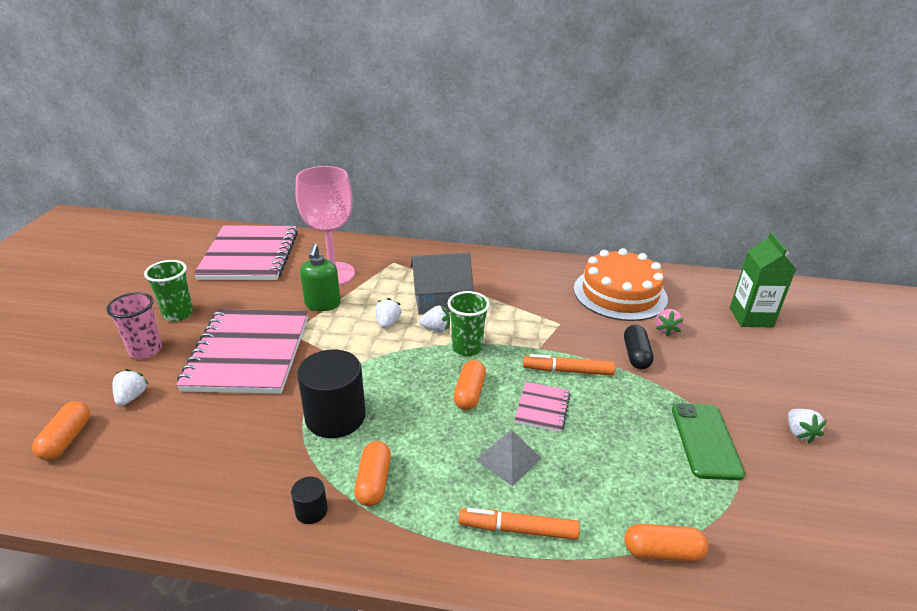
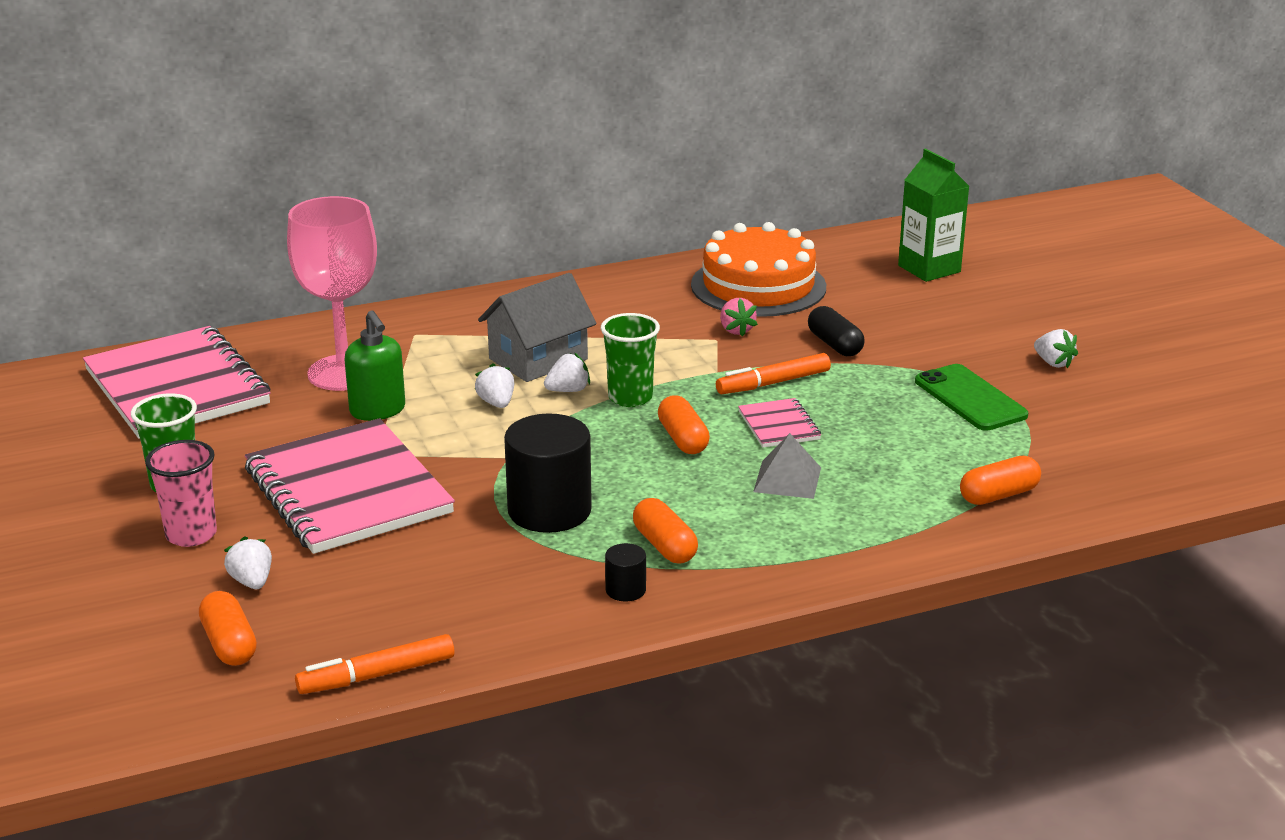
camera: 30 degrees left, 5 degrees down
orange marker [458,508,580,540] -> orange marker moved to [295,634,455,694]
pink strawberry [655,309,683,336] -> pink strawberry moved to [720,298,758,337]

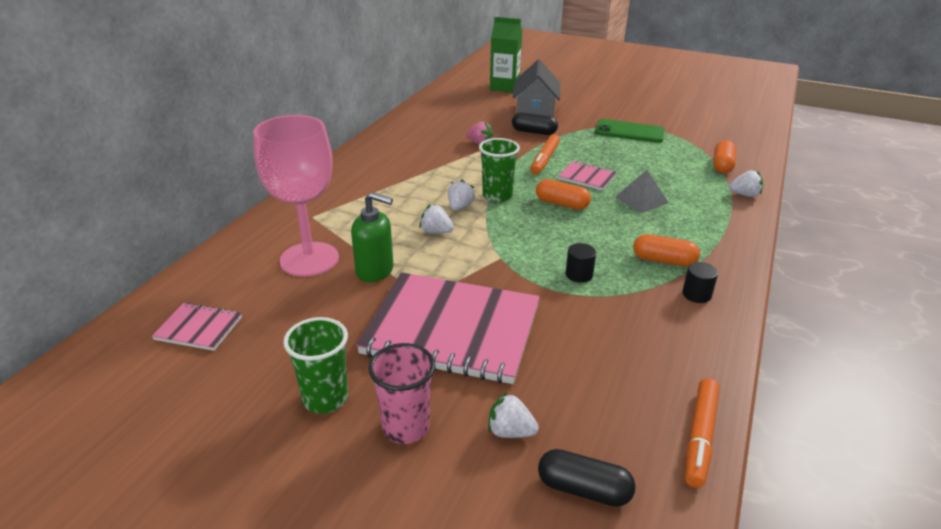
camera: 45 degrees left, 5 degrees up
pink notebook [83,326,271,439] -> pink notebook [152,303,242,351], size x0.44
orange capsule [199,591,257,666] -> black capsule [538,449,636,507]
grey house [478,273,597,382] -> grey house moved to [513,60,560,117]
black cylinder [504,414,592,533] -> black cylinder [566,243,596,283], size x0.45
orange cake [691,222,826,317] -> none
white strawberry [1034,329,1078,369] -> white strawberry moved to [729,170,763,197]

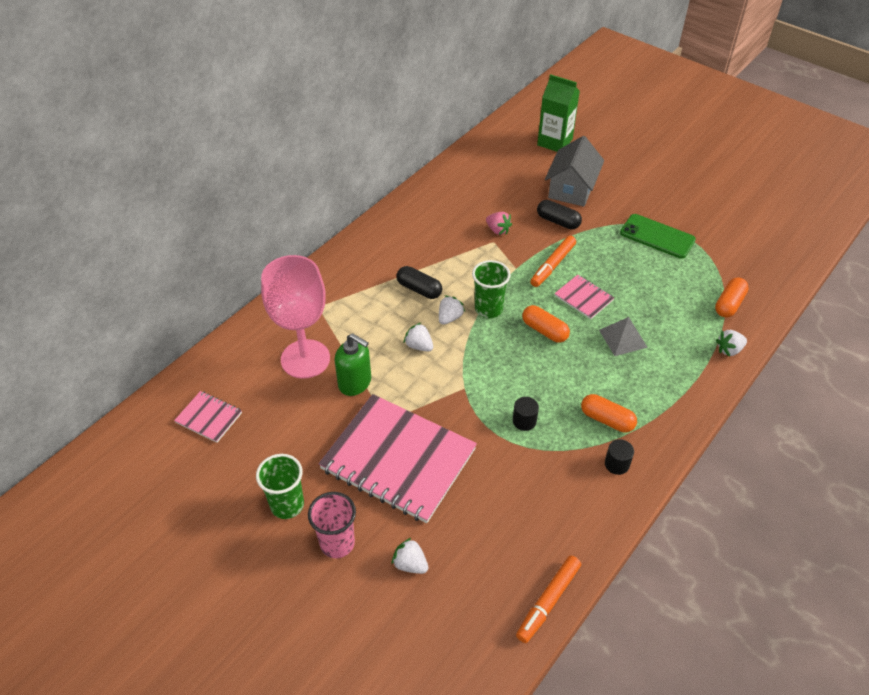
camera: 15 degrees right, 15 degrees up
black capsule [538,449,636,507] -> black capsule moved to [396,266,442,299]
white strawberry [729,170,763,197] -> white strawberry turned 135 degrees clockwise [716,330,747,357]

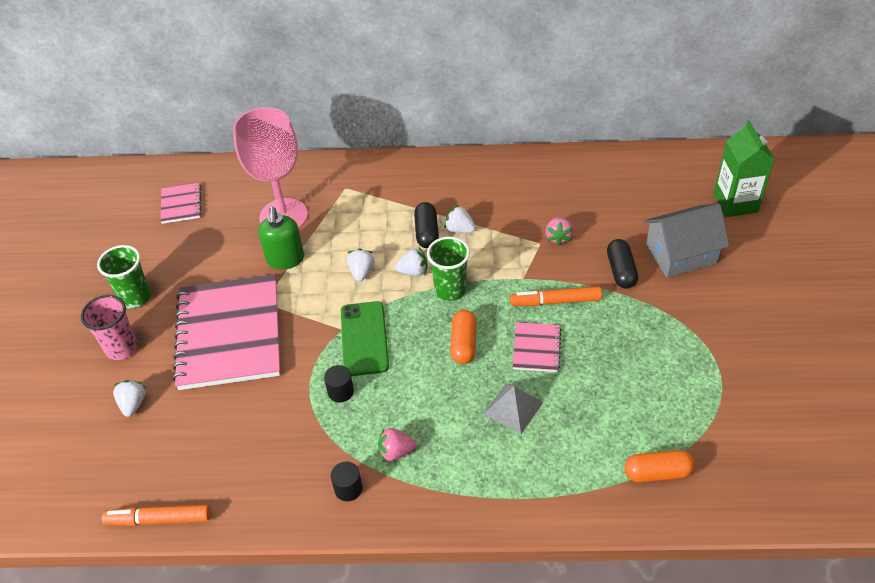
camera: 55 degrees right, 0 degrees up
orange capsule [581,394,637,433] -> pink strawberry [378,428,416,461]
green phone [620,214,696,259] -> green phone moved to [341,301,389,376]
white strawberry [716,330,747,357] -> white strawberry moved to [444,205,476,233]

